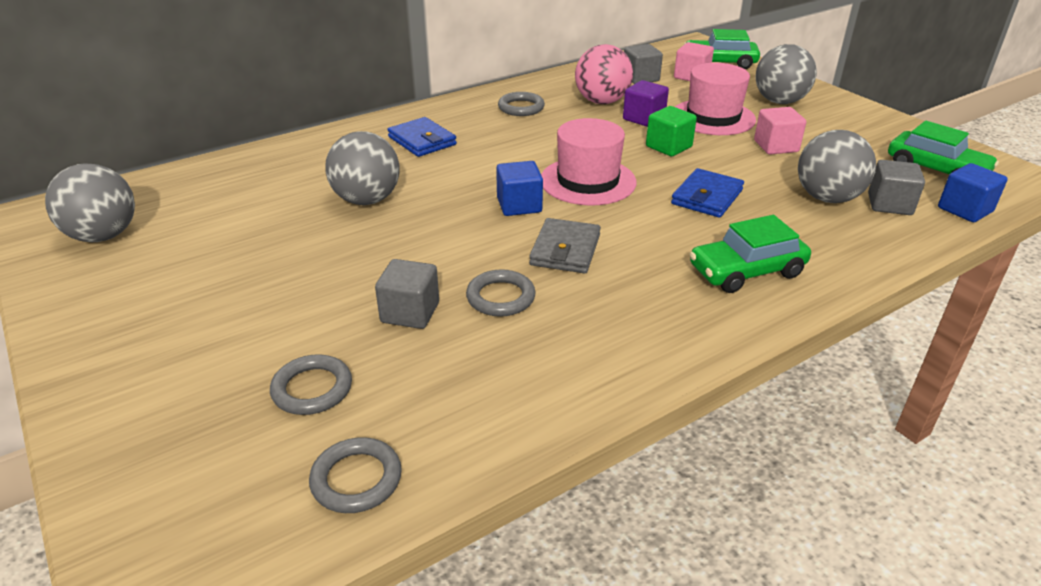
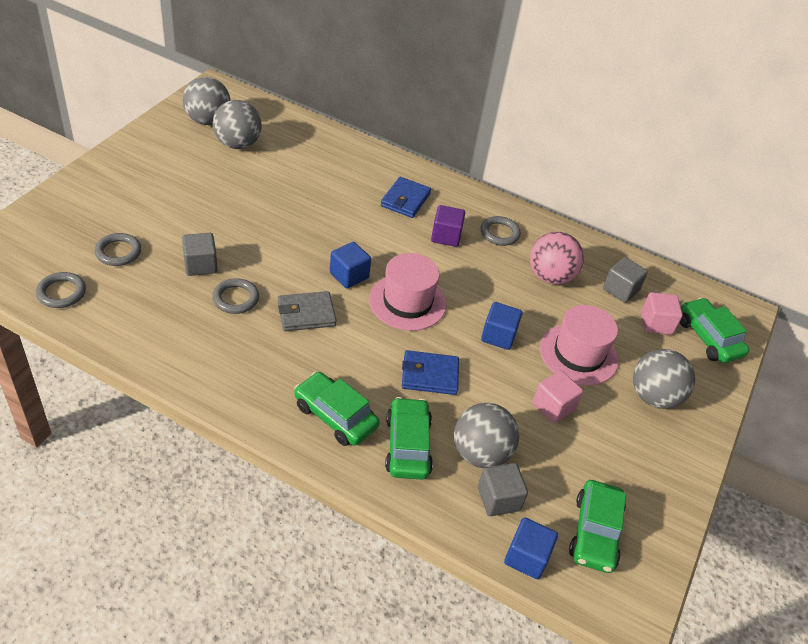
camera: 55 degrees right, 10 degrees up
grey ball [325,131,400,205] -> grey ball moved to [213,100,262,149]
purple cube [623,80,669,127] -> purple cube moved to [431,205,465,247]
green cube [646,106,697,156] -> blue cube [481,302,522,350]
none -> green car [385,397,433,480]

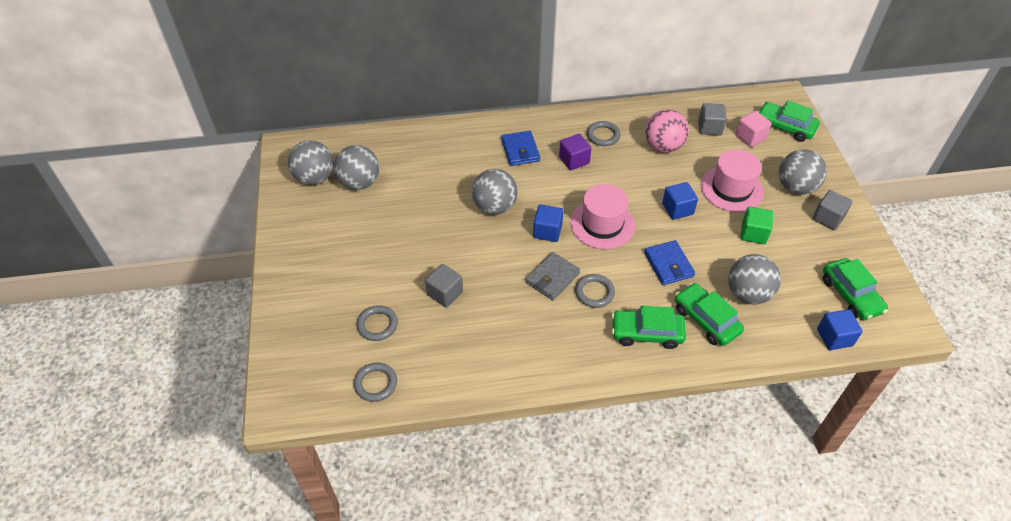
camera: 30 degrees left, 5 degrees up
grey ring [212,278,259,314] -> grey ring moved to [575,274,615,308]
blue wallet [402,350,459,395] -> blue wallet turned 75 degrees counterclockwise [644,240,695,285]
grey cube [478,463,528,516] -> grey cube moved to [812,190,852,230]
pink cube [532,370,583,423] -> green cube [740,207,773,244]
none -> grey ball [472,169,518,215]

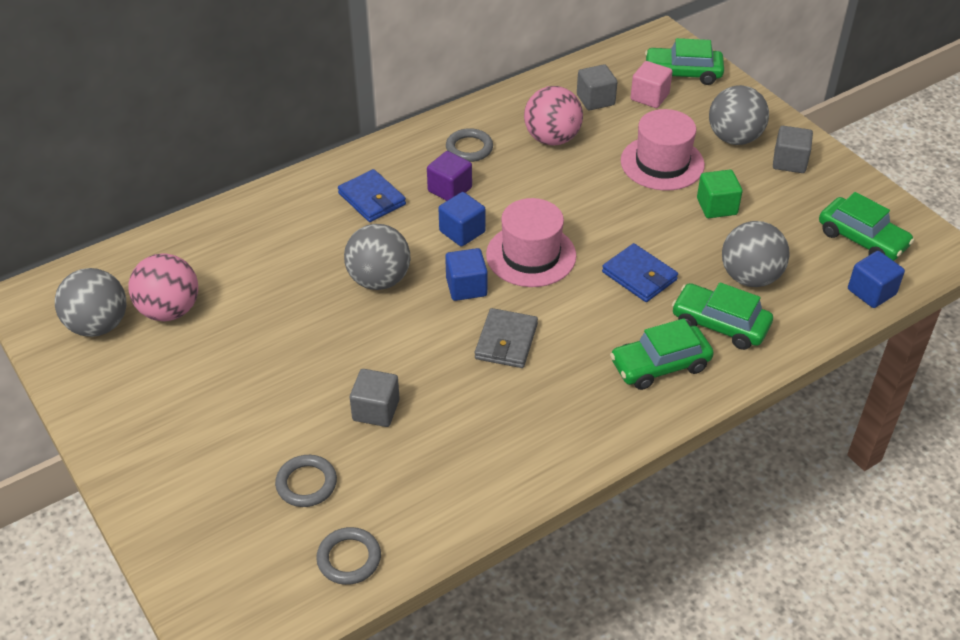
camera: 25 degrees left, 5 degrees down
grey ball [334,145,379,190] -> pink ball [129,253,198,321]
grey ring [575,274,615,308] -> none
blue cube [662,182,698,220] -> blue cube moved to [438,192,486,247]

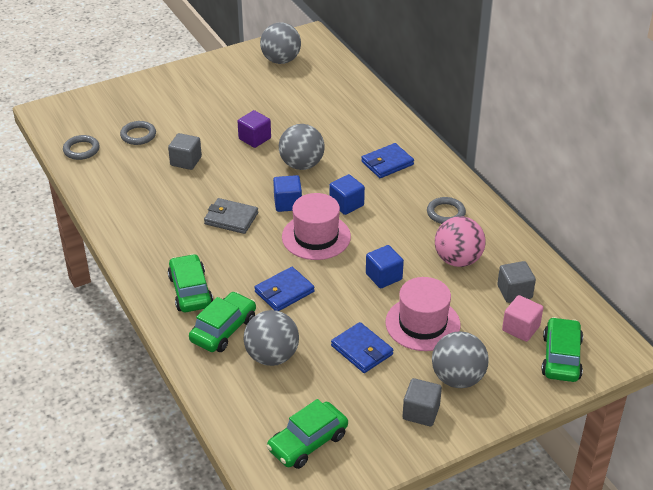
camera: 95 degrees right, 5 degrees down
pink ball [129,253,198,321] -> none
purple cube [427,151,472,201] -> purple cube moved to [237,110,271,148]
green cube [697,170,743,218] -> blue wallet [331,322,393,373]
blue cube [848,251,905,308] -> blue cube moved to [366,245,404,288]

